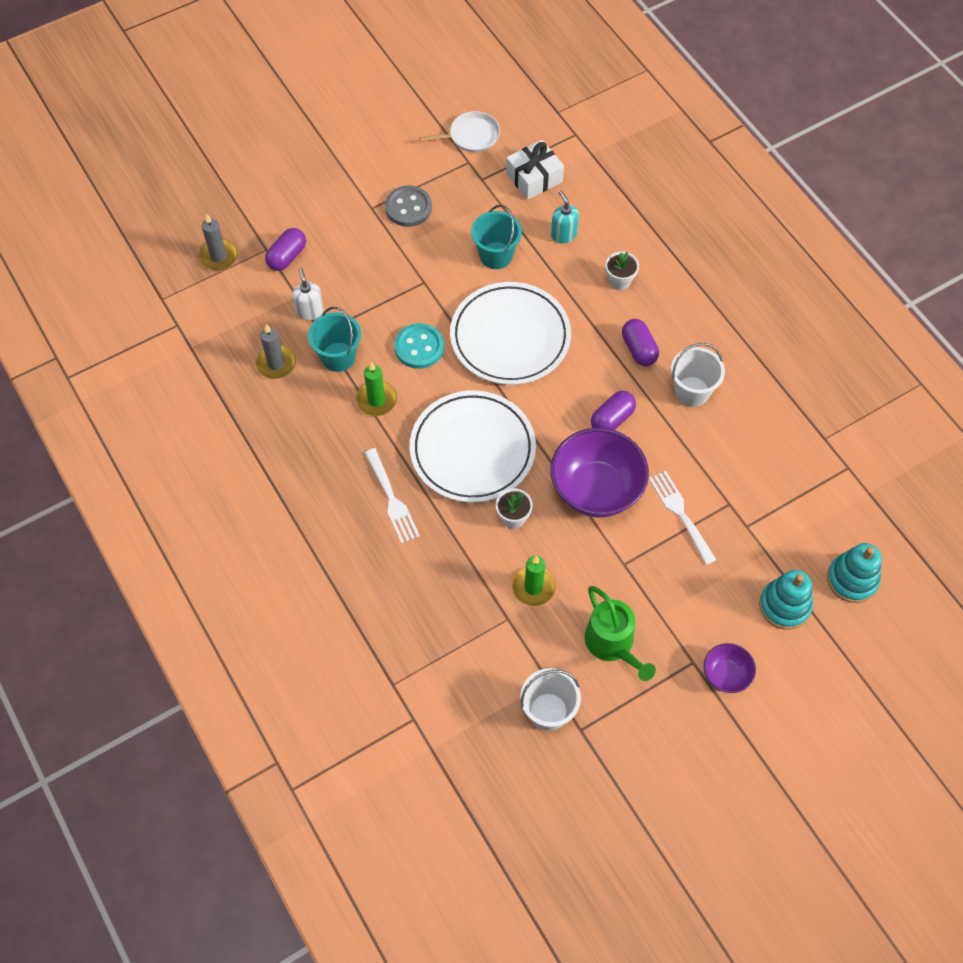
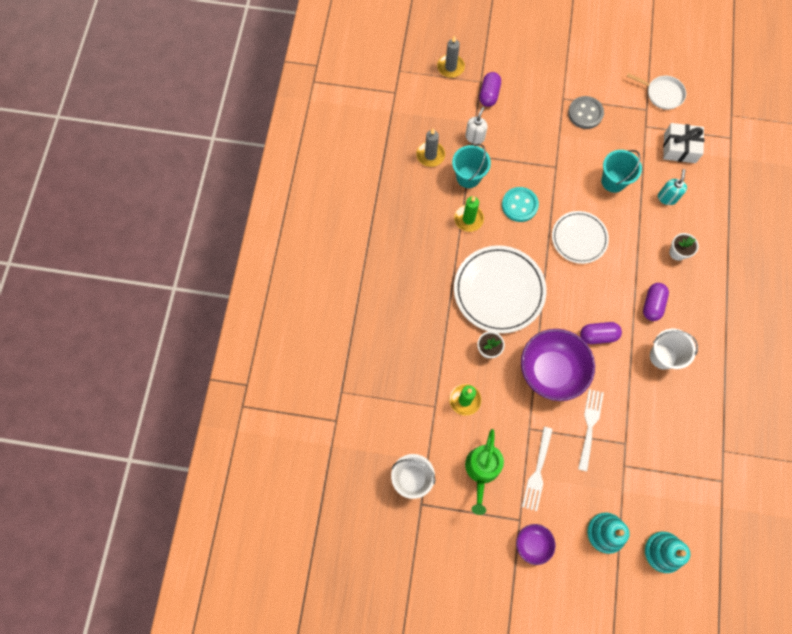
camera: 40 degrees right, 10 degrees up
purple capsule [265,228,306,271] -> purple capsule turned 60 degrees counterclockwise [479,72,501,107]
white fork [365,448,420,543] -> white fork moved to [522,427,553,511]
white plate [450,282,571,385] -> white plate [552,211,609,264], size x0.63

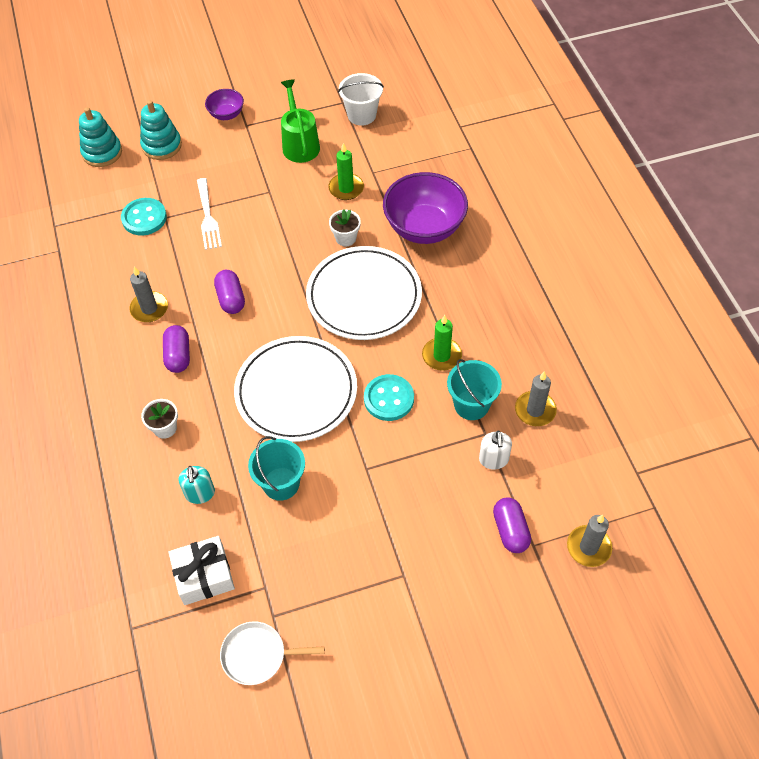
camera: 155 degrees right, 15 degrees down
purple bowl [521,329,595,401] -> purple bowl moved to [383,172,468,244]
white fork [522,427,553,511] -> none
white plate [552,211,609,264] -> white plate [234,336,357,442], size x1.59
grey button [568,96,604,129] -> none
purple capsule [580,322,622,344] -> purple capsule turned 75 degrees counterclockwise [214,270,245,314]
white bucket [650,329,698,370] -> grey candle [129,266,168,322]
none -> turquoise button [121,198,167,236]

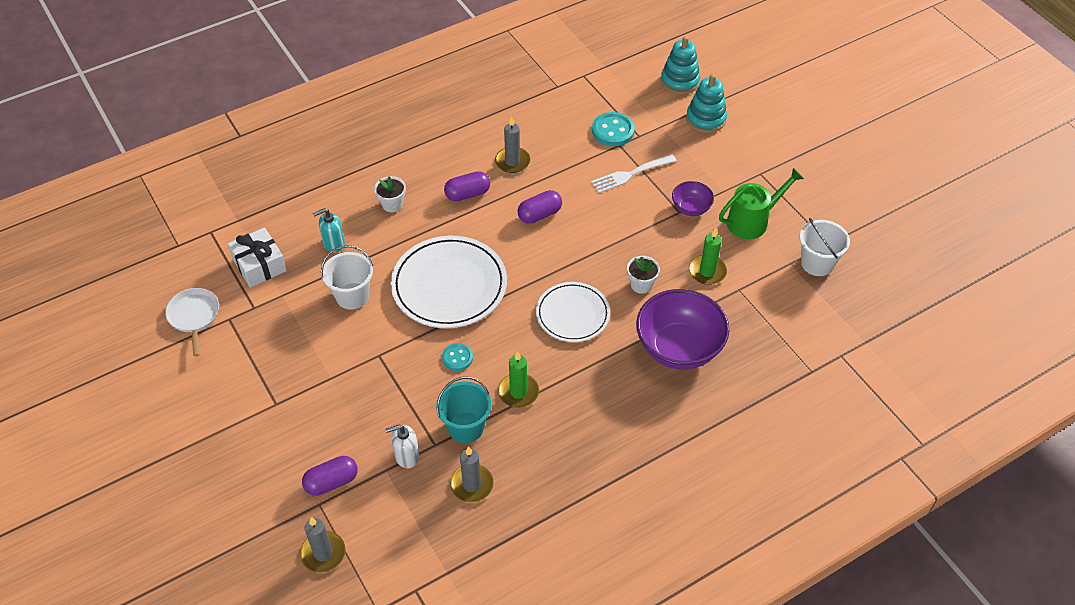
camera: 75 degrees right, 5 degrees down
purple bowl [205,89,244,120] -> purple bowl moved to [672,181,714,216]
turquoise bucket [248,436,305,501] -> white bucket [321,245,373,310]
white plate [306,246,422,340] -> white plate [536,282,610,342], size x0.63
turquoise button [364,374,414,421] -> turquoise button [442,343,473,371], size x0.62

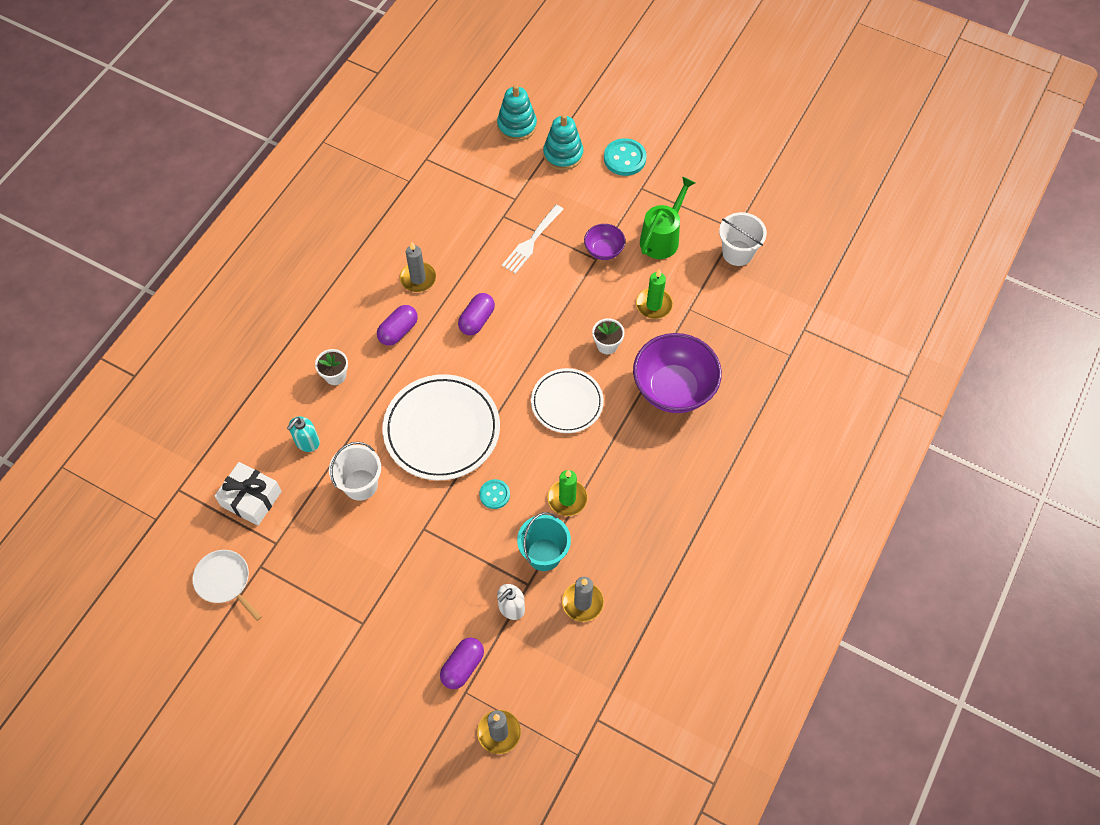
camera: 30 degrees left, 10 degrees up
turquoise button [592,112,635,146] -> turquoise button moved to [604,138,646,176]

